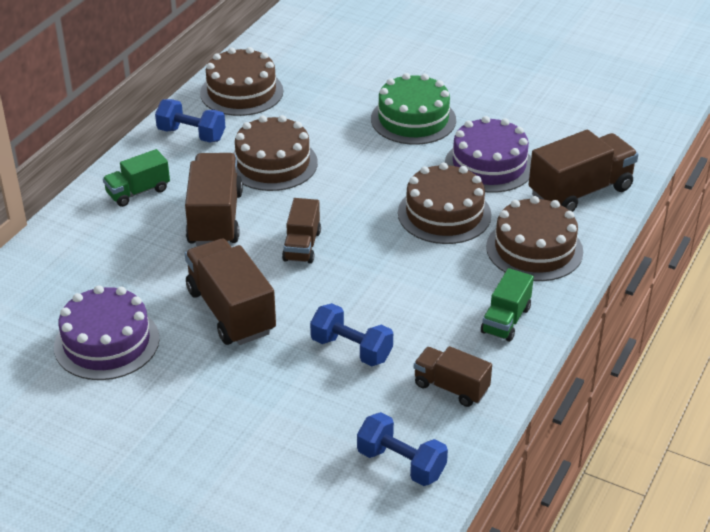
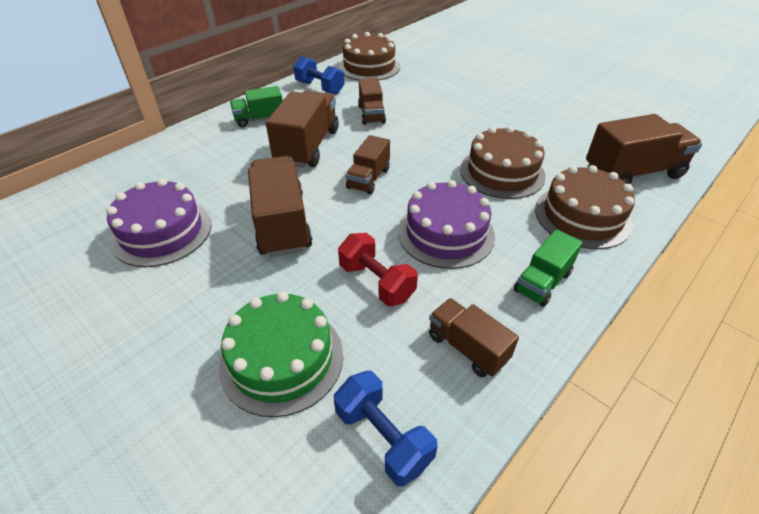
camera: 15 degrees right, 5 degrees up
brown cake [233,115,318,191] -> brown truck [358,78,386,125]
blue dumbbell [310,303,393,366] -> red dumbbell [338,233,418,306]
green cake [371,73,456,145] -> green cake moved to [219,291,343,417]
purple cake [445,116,531,193] -> purple cake moved to [398,180,495,269]

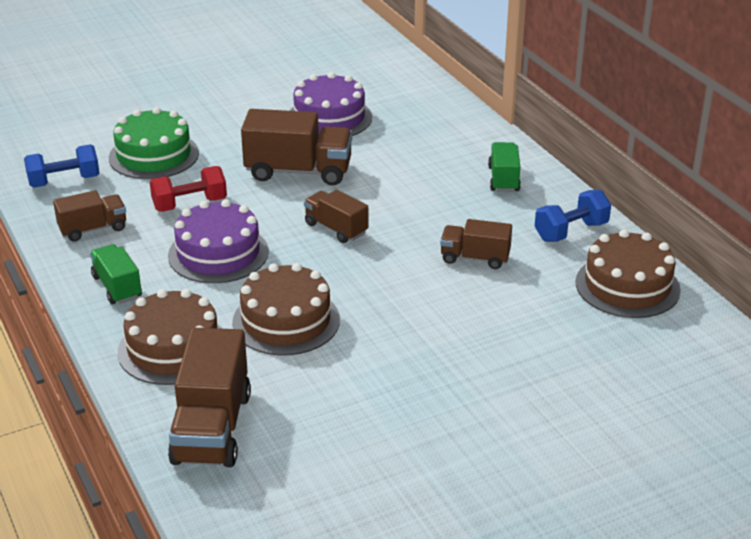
camera: 110 degrees right, 10 degrees down
brown truck [266,91,339,168] -> none

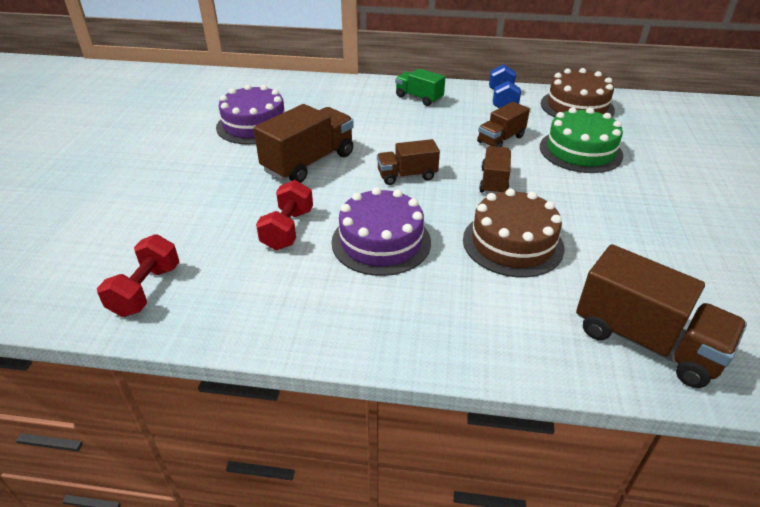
camera: 55 degrees left, 5 degrees up
blue dumbbell [24,144,100,188] -> red dumbbell [97,234,179,317]
brown truck [53,190,126,241] -> brown truck moved to [479,146,511,194]
green truck [90,244,142,304] -> none
green cake [109,107,199,179] -> green cake moved to [540,107,623,173]
brown cake [118,289,222,385] -> none

